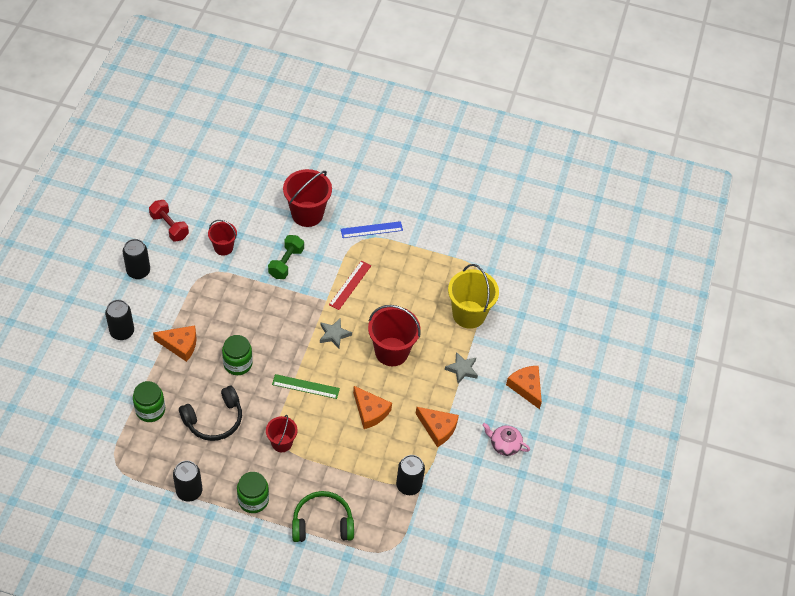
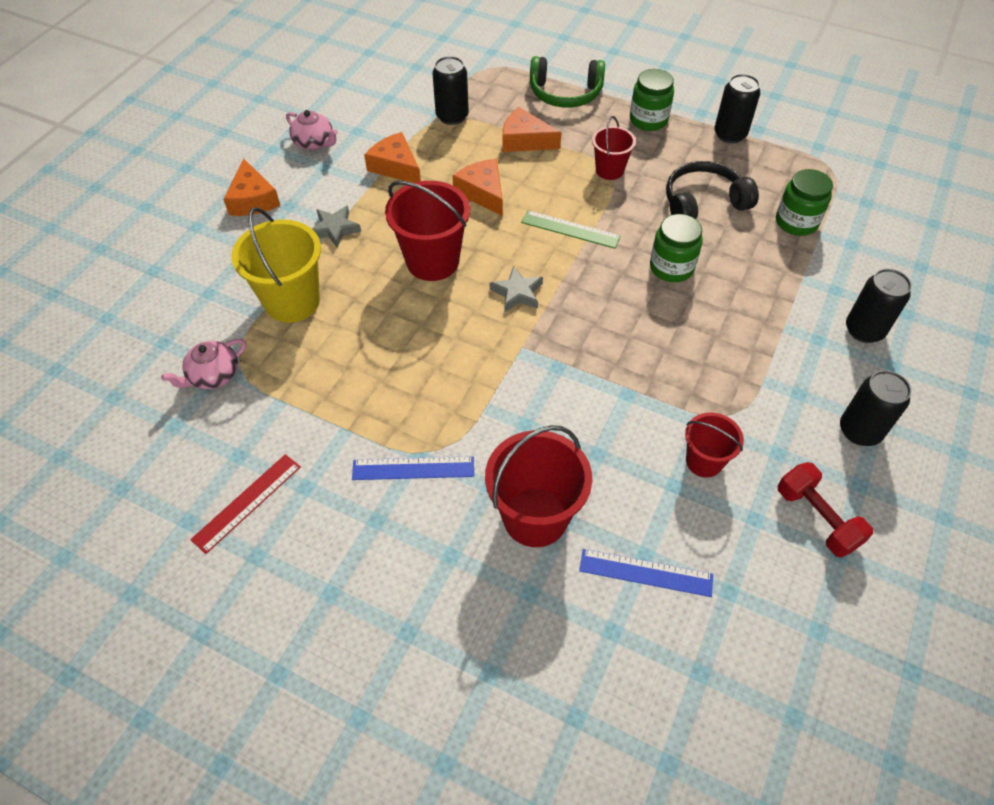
camera: 165 degrees left, 0 degrees up
orange cheese [153,325,196,362] -> orange cheese moved to [503,107,561,152]
green dumbbell [268,235,304,279] -> none
red ruler [329,261,371,310] -> red ruler moved to [190,454,301,554]
none -> pink teapot [161,339,246,389]
none -> blue ruler [579,549,713,597]

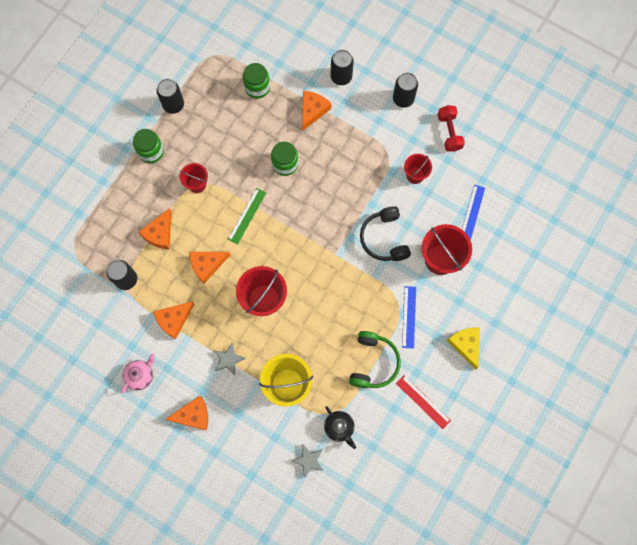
camera: 85 degrees left, 20 degrees up
pink teapot [161,339,246,389] -> black teapot [324,406,356,449]
grey star [490,266,543,312] -> grey star moved to [291,445,323,478]
green headphones [530,56,605,108] -> green headphones moved to [349,331,401,388]
black headphones [666,161,759,219] -> black headphones moved to [360,206,411,261]
red dumbbell [778,462,873,558] -> red dumbbell turned 75 degrees counterclockwise [437,105,465,152]
none -> orange cheese [302,91,331,131]
none -> yellow cheese [447,328,480,370]

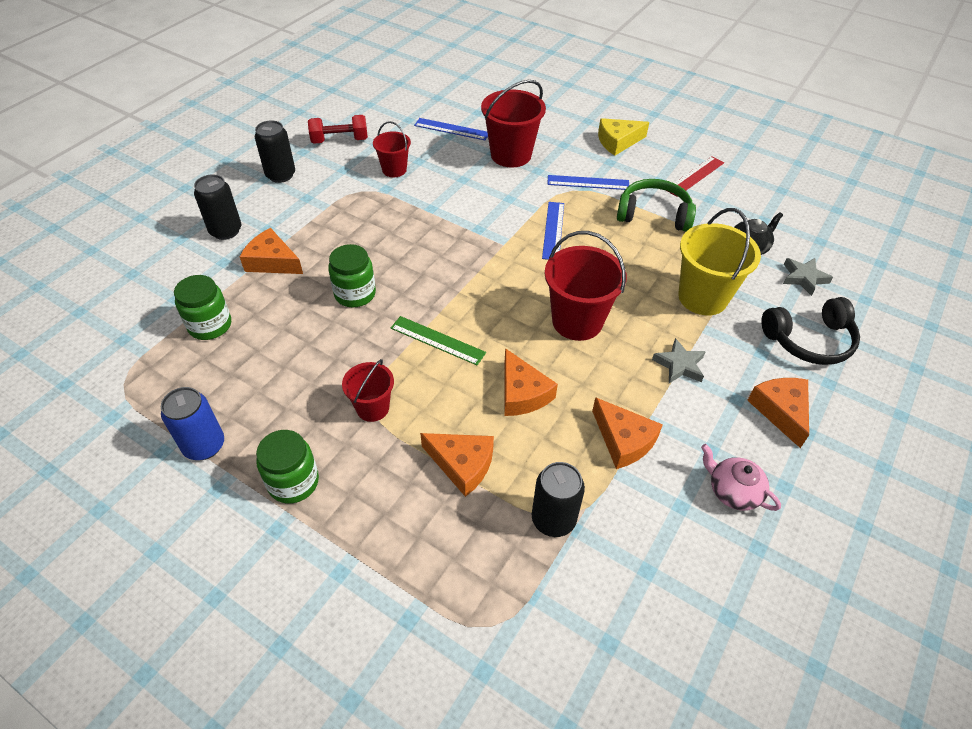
camera: 90 degrees left, 25 degrees down
black can [157,79,184,114] -> blue can [161,387,224,460]
black headphones [360,206,411,261] -> black headphones moved to [761,297,860,365]
none -> blue ruler [542,202,564,260]

